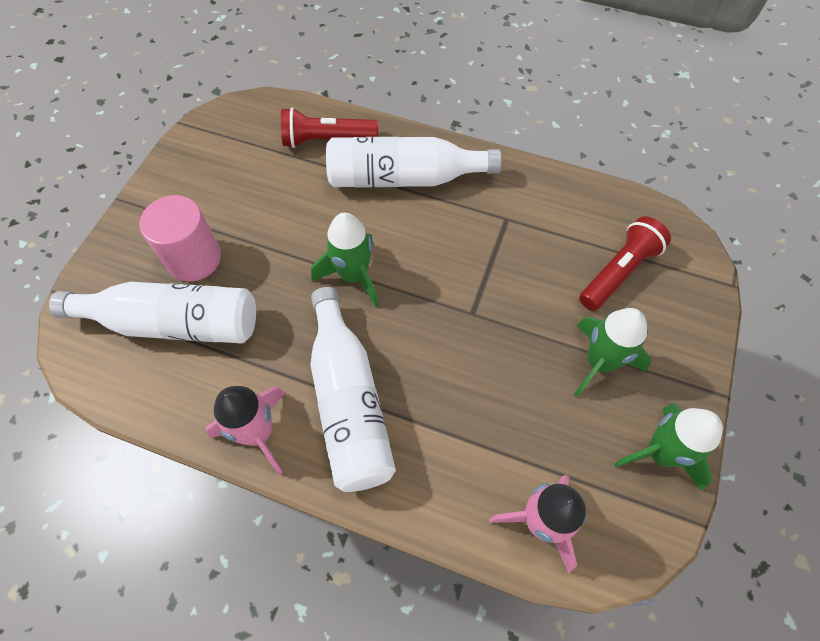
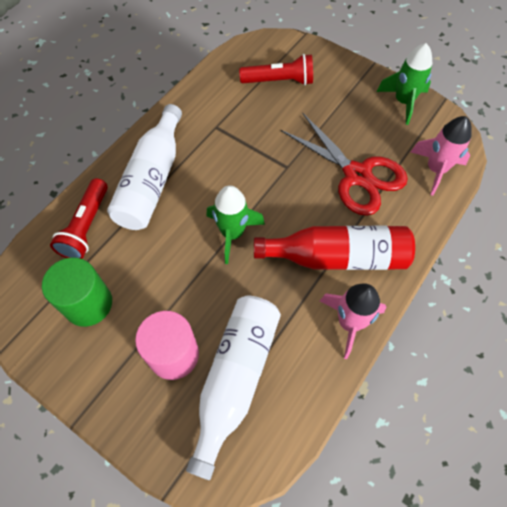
camera: 75 degrees left, 0 degrees up
white bottle [310,287,396,492] -> red bottle [254,226,415,270]
green rocket [574,308,651,397] -> none
red flashlight [579,216,671,311] -> red flashlight turned 120 degrees clockwise [239,54,313,85]
none -> green cylinder [42,257,112,327]
none -> red scissors [281,112,408,216]

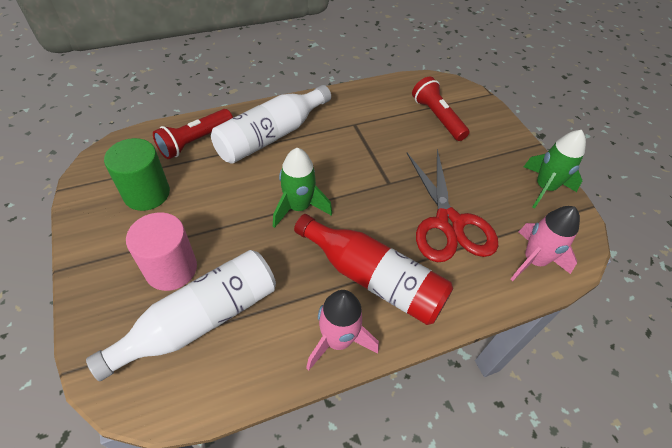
camera: 30 degrees right, 10 degrees down
red flashlight [239,54,313,85] -> red flashlight turned 150 degrees counterclockwise [412,77,469,141]

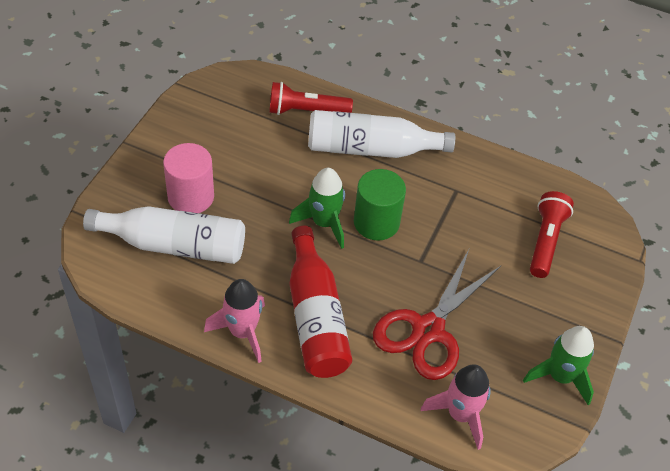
camera: 45 degrees right, 0 degrees up
green cylinder [104,138,170,211] -> green cylinder moved to [354,169,406,241]

